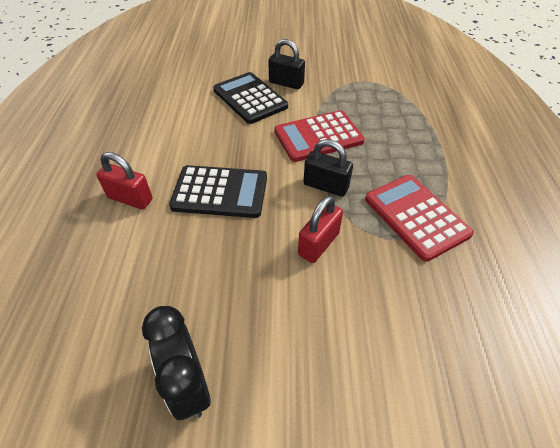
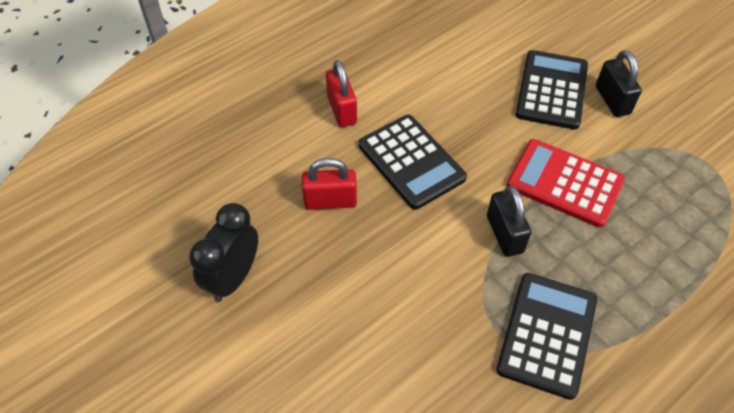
camera: 50 degrees right, 5 degrees up
red padlock [298,196,343,263] -> red padlock moved to [302,158,357,210]
red calculator [365,175,474,262] -> black calculator [496,273,597,400]

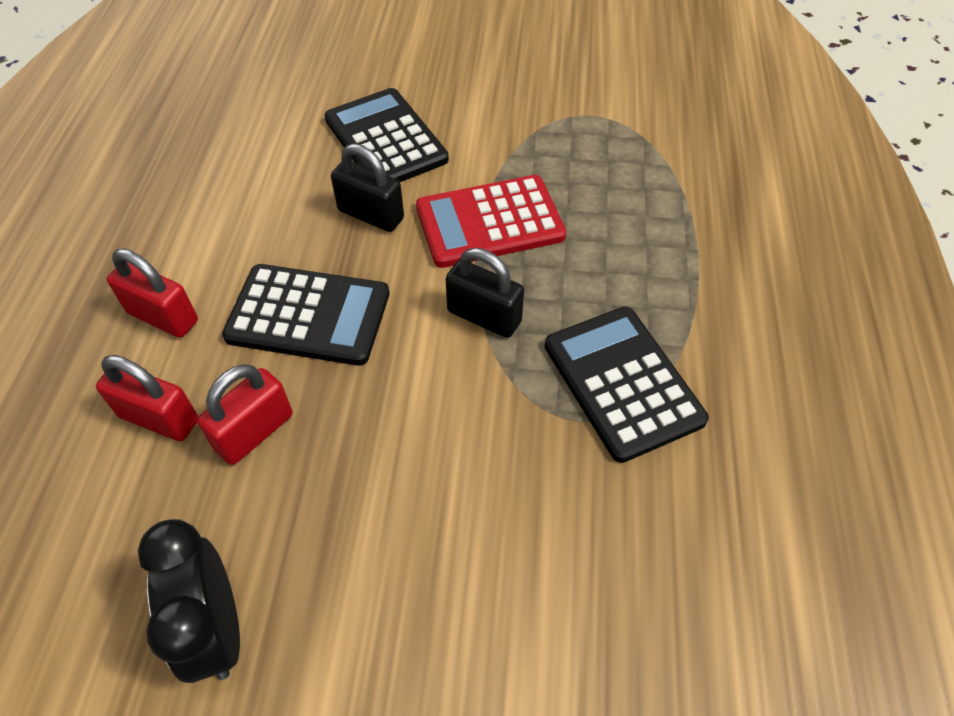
camera: 45 degrees left, 0 degrees up
black padlock [596,50,642,117] -> black padlock moved to [331,144,404,232]
none -> red padlock [96,355,198,441]

